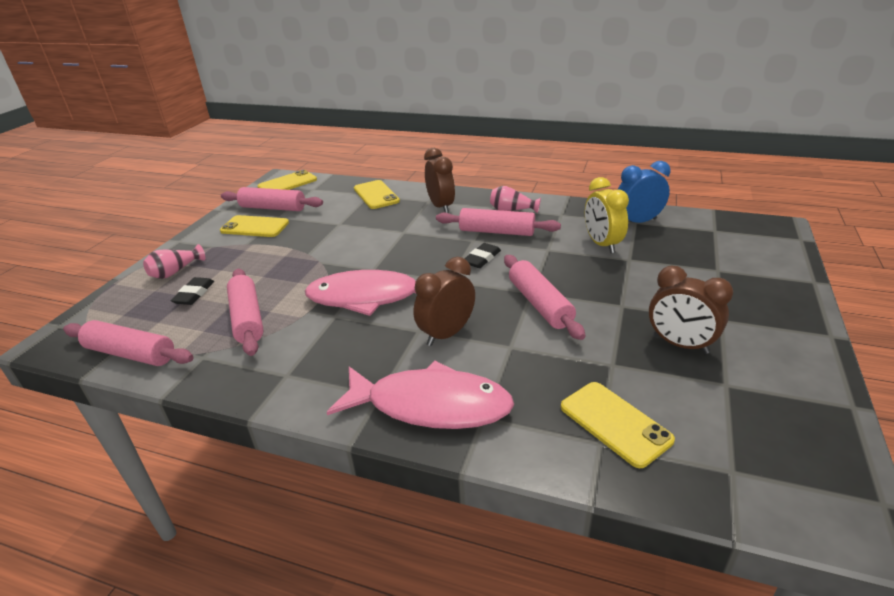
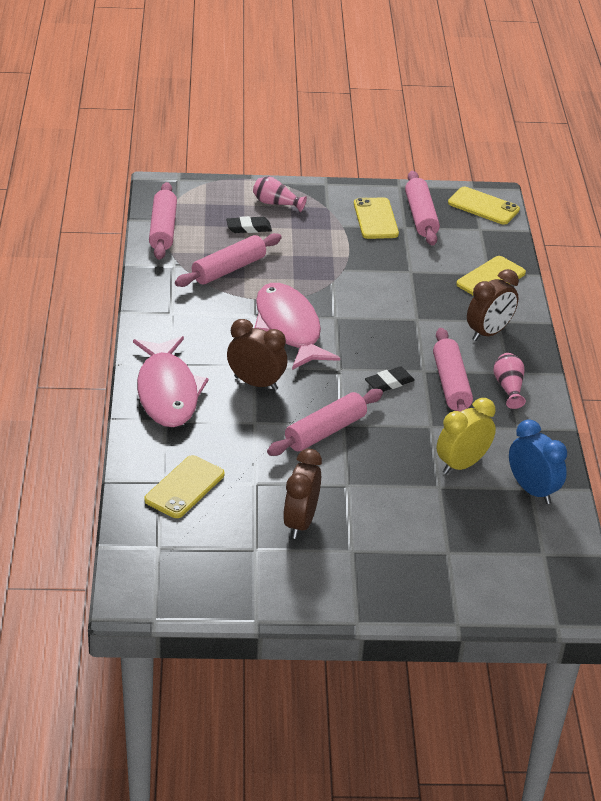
camera: 65 degrees right, 5 degrees up
black eraser [464,243,501,268] -> black eraser turned 45 degrees counterclockwise [365,366,415,392]

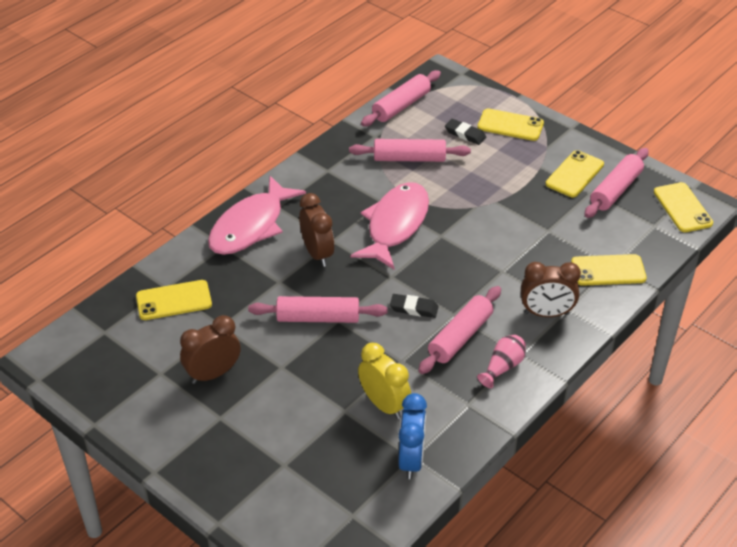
camera: 45 degrees right, 5 degrees up
pink vase [253,176,307,212] -> yellow phone [478,108,544,141]
yellow clock [437,398,496,474] -> yellow clock turned 45 degrees clockwise [358,343,411,419]

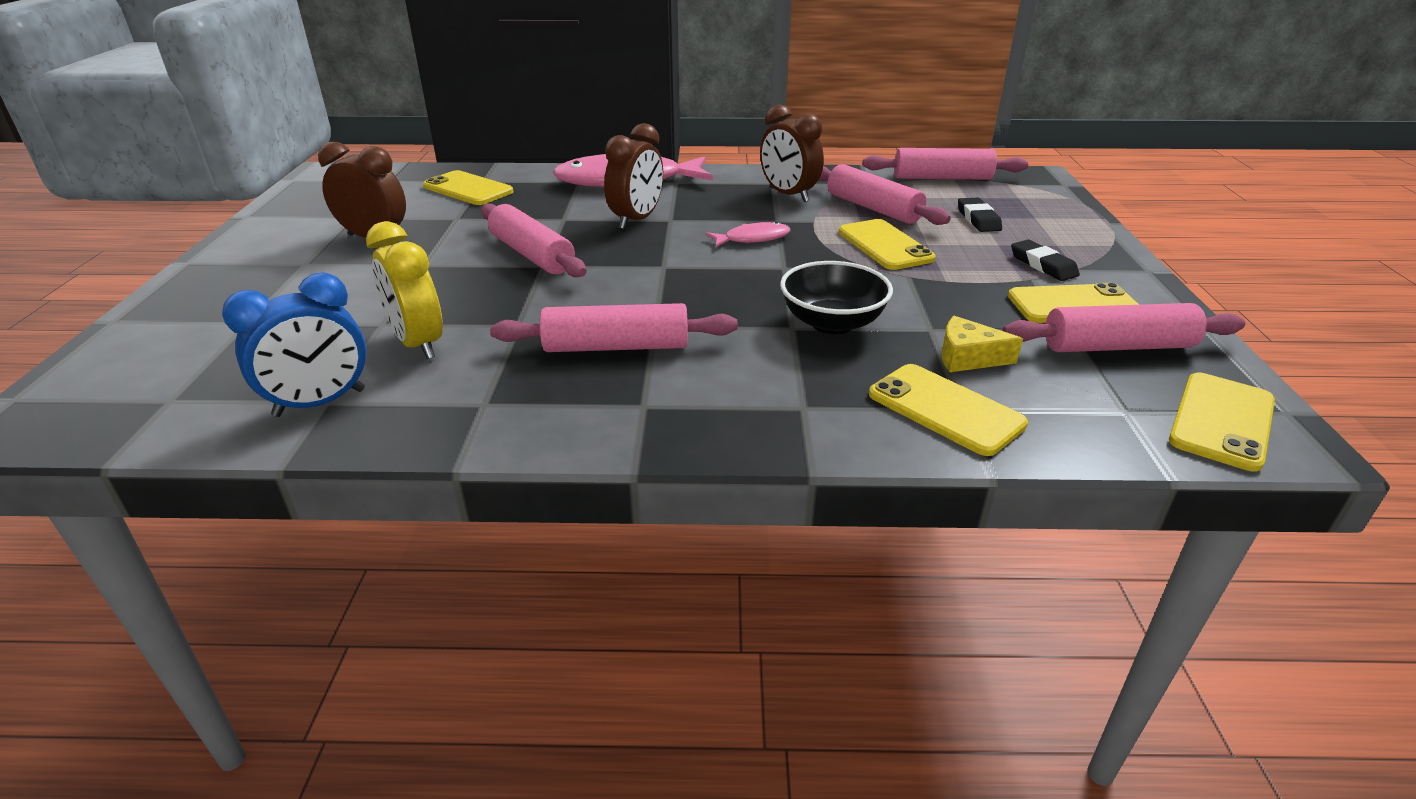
camera: 50 degrees right, 10 degrees down
pink fish [350,182,429,269] -> pink fish [706,222,791,247], size x0.46
yellow clock [358,343,411,419] -> yellow clock turned 135 degrees clockwise [366,221,443,359]
black eraser [390,294,439,318] -> black eraser moved to [1011,240,1080,281]
pink vase [477,335,526,388] -> none
yellow phone [478,108,544,141] -> yellow phone moved to [838,219,936,270]
brown clock [521,262,581,317] -> brown clock moved to [760,104,824,202]
none -> black bowl [780,261,893,334]
none -> yellow cheese [942,316,1023,372]

